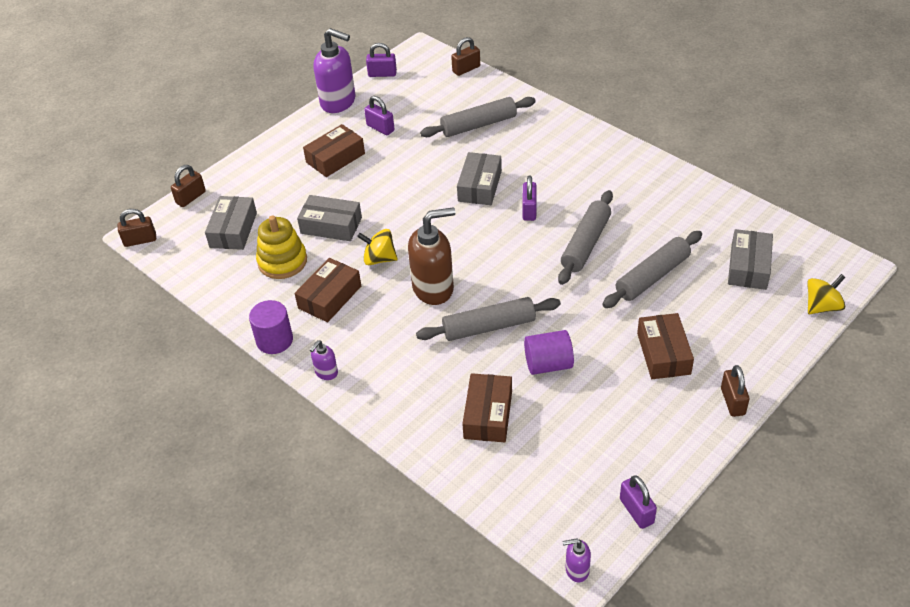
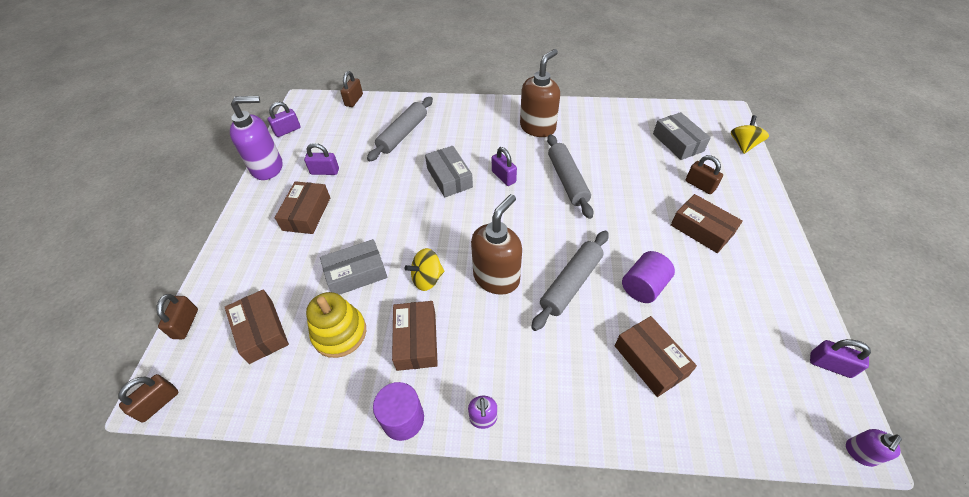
camera: 40 degrees left, 5 degrees up
grey box [205,196,257,250] -> brown box [225,289,289,364]
grey rolling pin [602,231,702,308] -> none
brown padlock [721,365,750,417] -> brown padlock moved to [686,155,723,194]
none -> brown soap dispenser [520,49,560,137]

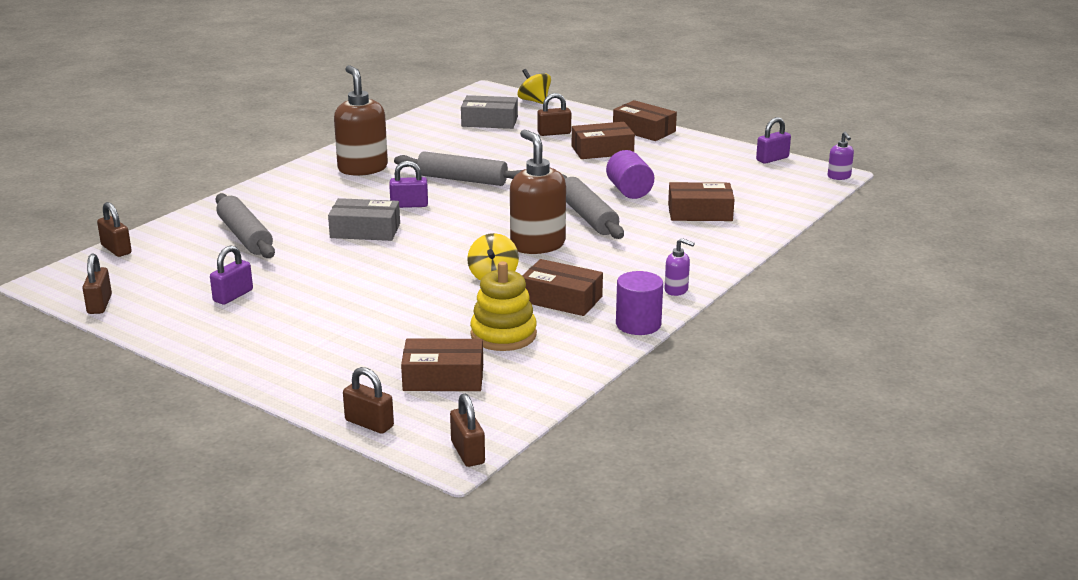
camera: 60 degrees left, 25 degrees down
purple soap dispenser [230,96,283,180] -> none
purple padlock [267,102,301,137] -> brown padlock [83,253,112,314]
brown box [275,181,330,234] -> brown box moved to [613,100,677,141]
grey box [320,239,387,295] -> none

